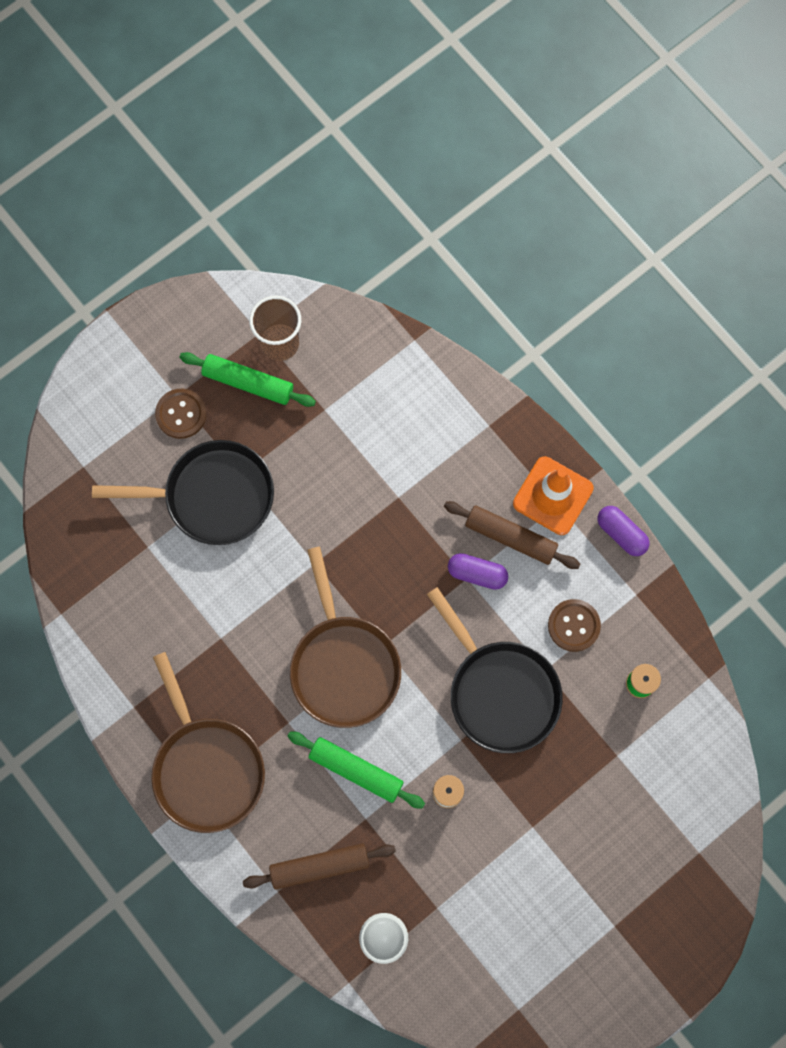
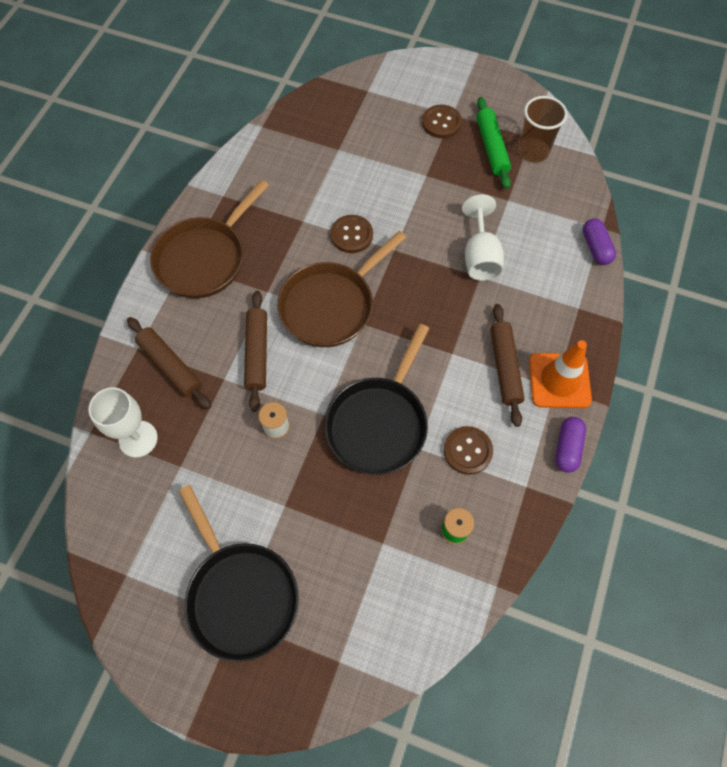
camera: 60 degrees right, 10 degrees down
black pan [92,440,274,545] -> black pan moved to [179,485,299,662]
green rolling pin [288,731,425,809] -> brown rolling pin [244,291,267,412]
purple capsule [448,553,508,590] -> purple capsule moved to [583,218,616,265]
none -> brown button [330,215,373,253]
none -> white goblet [462,195,504,281]

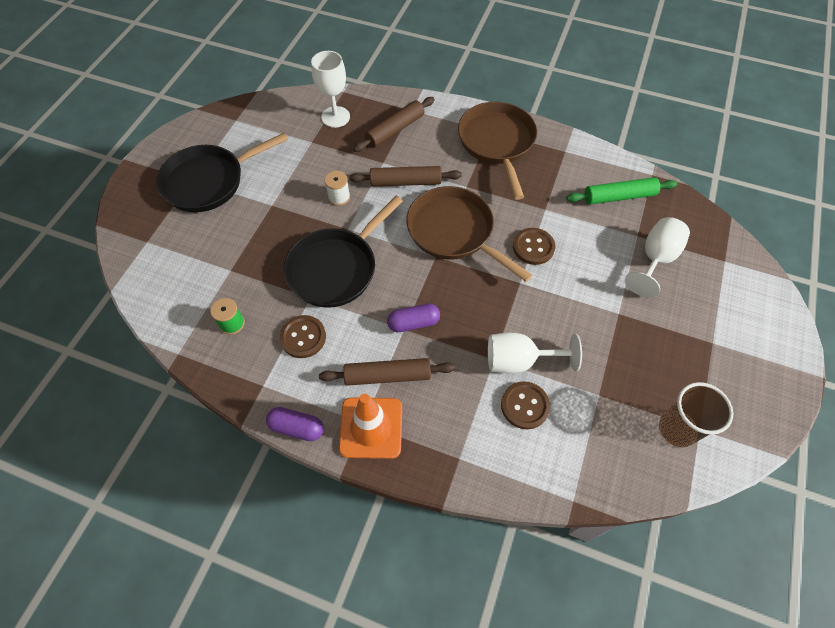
camera: 90 degrees right, 5 degrees down
brown pan [150,179,269,298] -> brown pan turned 45 degrees clockwise [458,102,537,200]
black pan [325,324,430,475] -> black pan turned 75 degrees counterclockwise [284,196,403,308]
brown button [422,105,462,138] -> brown button moved to [501,381,550,429]
green rolling pin [476,97,511,189] -> green rolling pin moved to [566,177,677,205]
purple capsule [583,218,616,265] -> purple capsule moved to [387,304,440,332]
none -> white goblet [625,217,690,297]

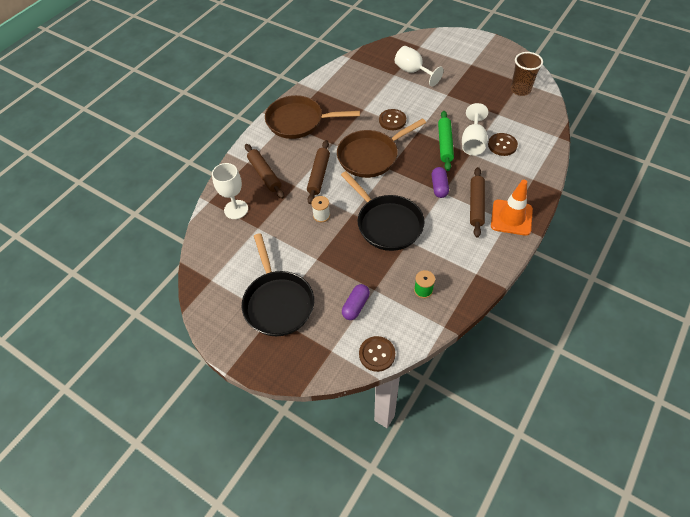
camera: 75 degrees left, 5 degrees down
purple capsule [266,407,324,441] -> purple capsule moved to [342,284,370,320]
brown button [280,315,326,358] -> brown button moved to [359,336,395,372]
green rolling pin [566,177,677,205] -> green rolling pin moved to [438,111,454,171]

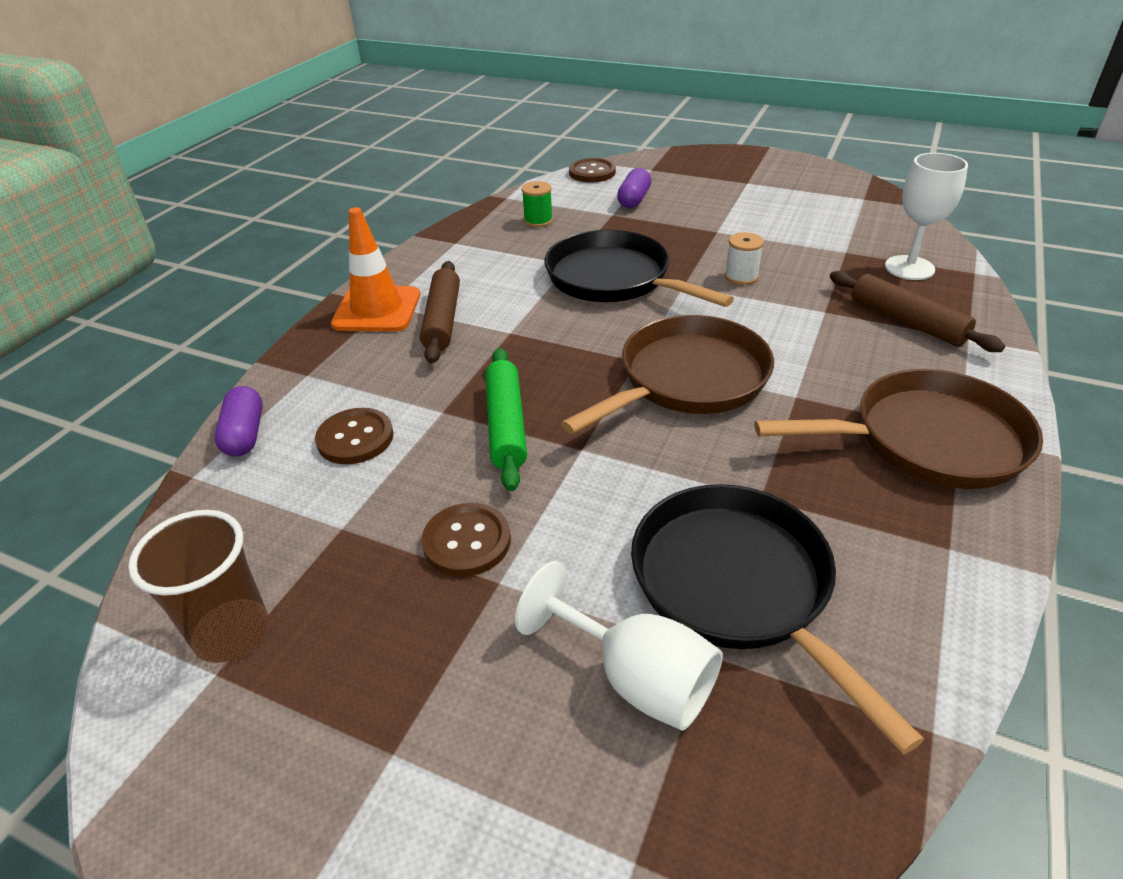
camera: 170 degrees right, 15 degrees down
black pan [242,233,314,336] -> black pan moved to [631,484,924,754]
brown rolling pin [307,140,330,204] -> none
brown button [379,109,406,130] -> brown button moved to [422,503,511,577]
purple capsule [432,167,449,198] -> purple capsule moved to [214,386,263,457]
white goblet [462,103,488,156] -> none

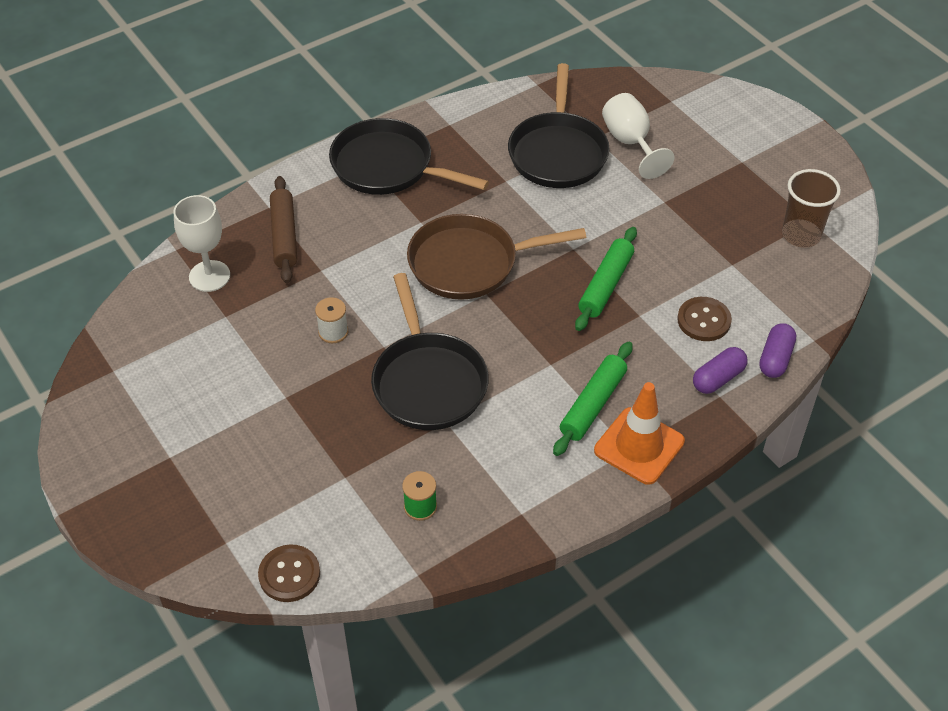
camera: 150 degrees left, 10 degrees up
brown rolling pin [420,261,460,364] -> green rolling pin [553,342,633,456]
brown button [422,503,511,577] -> none
purple capsule [617,168,652,208] -> purple capsule moved to [693,347,747,394]
brown pan [754,369,1043,489] -> black pan [329,118,489,195]

